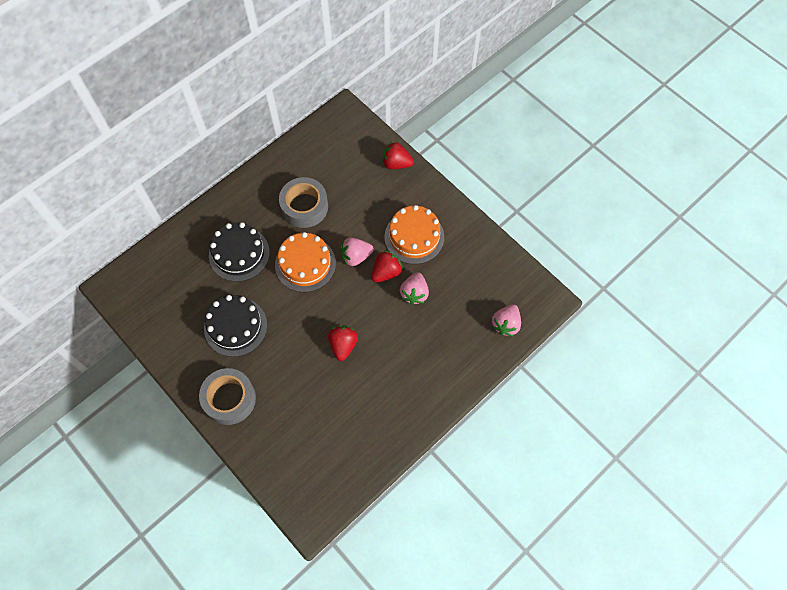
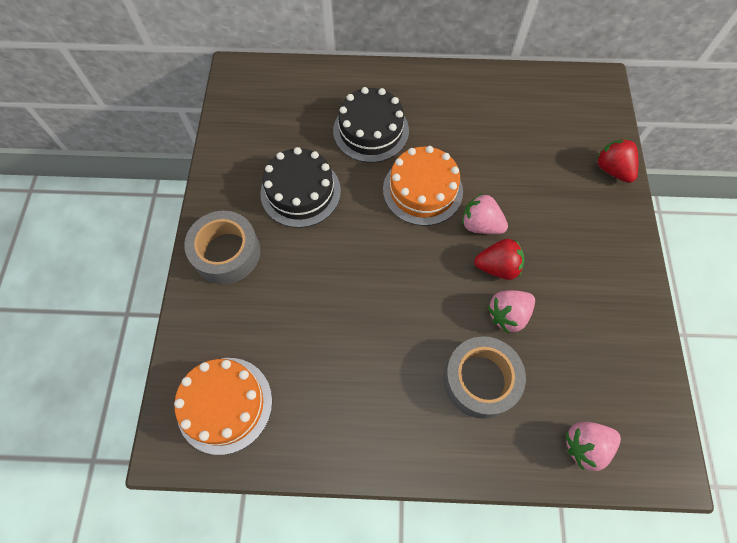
camera: 45 degrees right, 0 degrees up
grey tape [279,177,328,228] -> grey tape moved to [443,336,526,419]
red strawberry [328,325,358,361] -> none
orange cake [385,205,444,264] -> orange cake moved to [174,358,272,455]

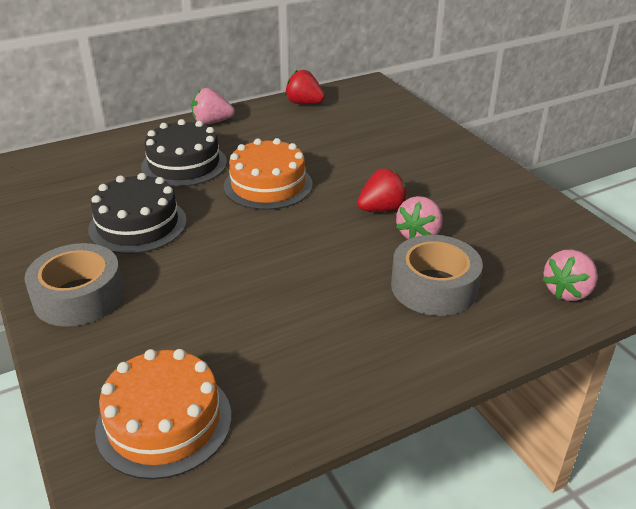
camera: 30 degrees left, 30 degrees down
pink strawberry [462,193,508,234] -> pink strawberry moved to [192,88,235,124]
red strawberry [596,138,638,183] -> red strawberry moved to [285,70,325,104]

